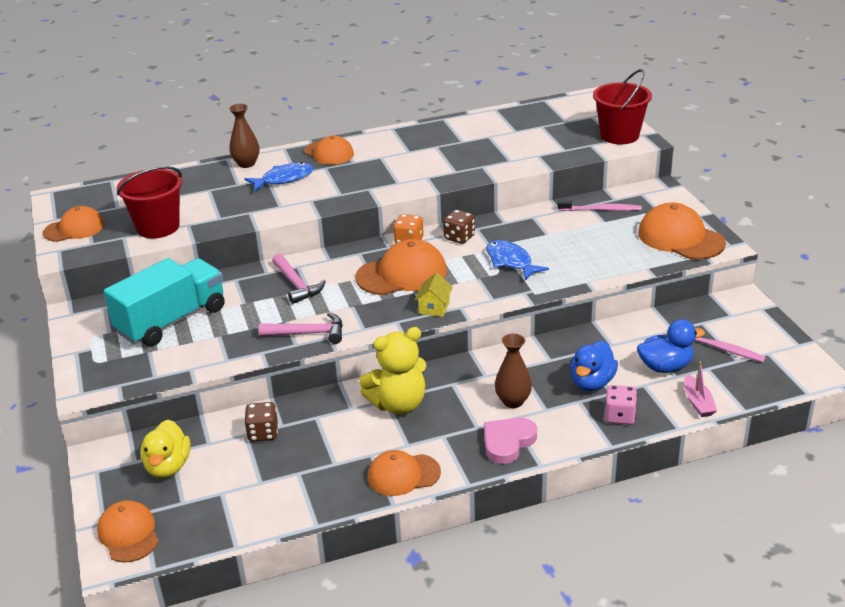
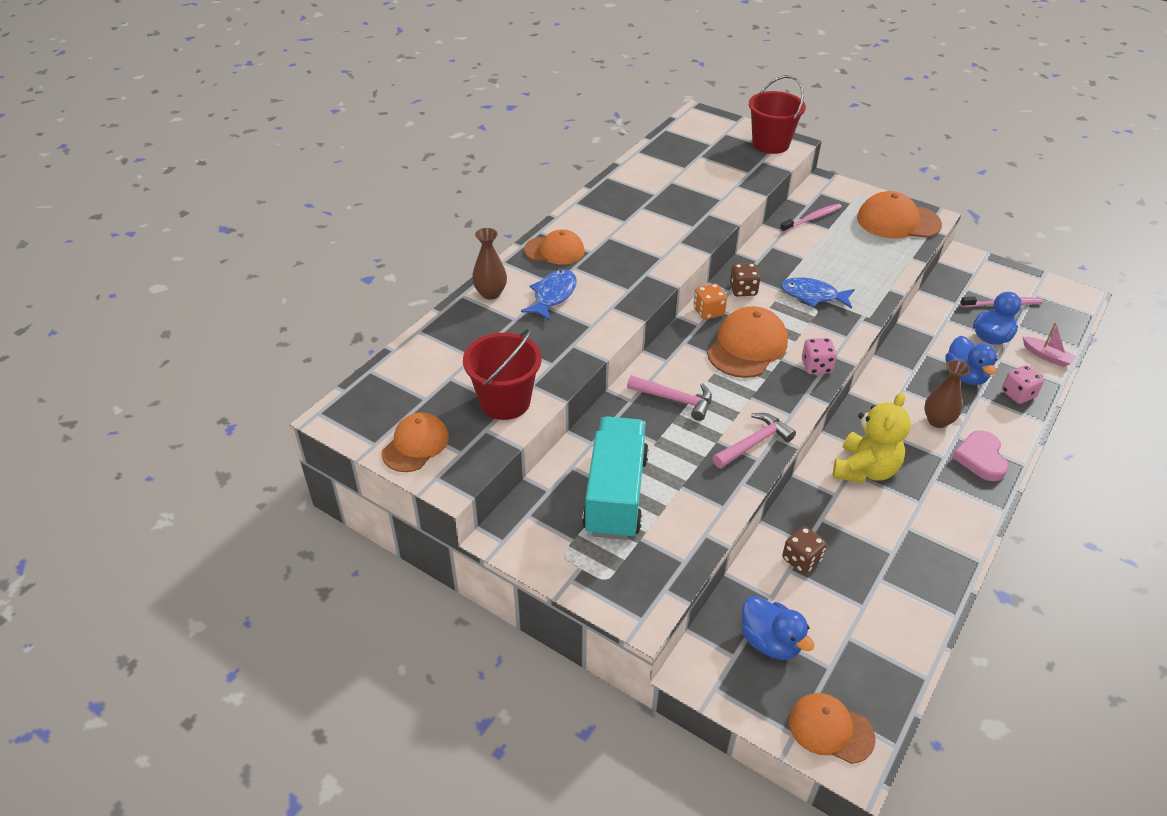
camera: 40 degrees left, 10 degrees up
yellow duck [140,420,191,478] -> blue duck [742,596,815,660]
orange cap [368,450,441,496] -> none
yellow house [415,273,453,317] -> pink dice [802,338,837,374]

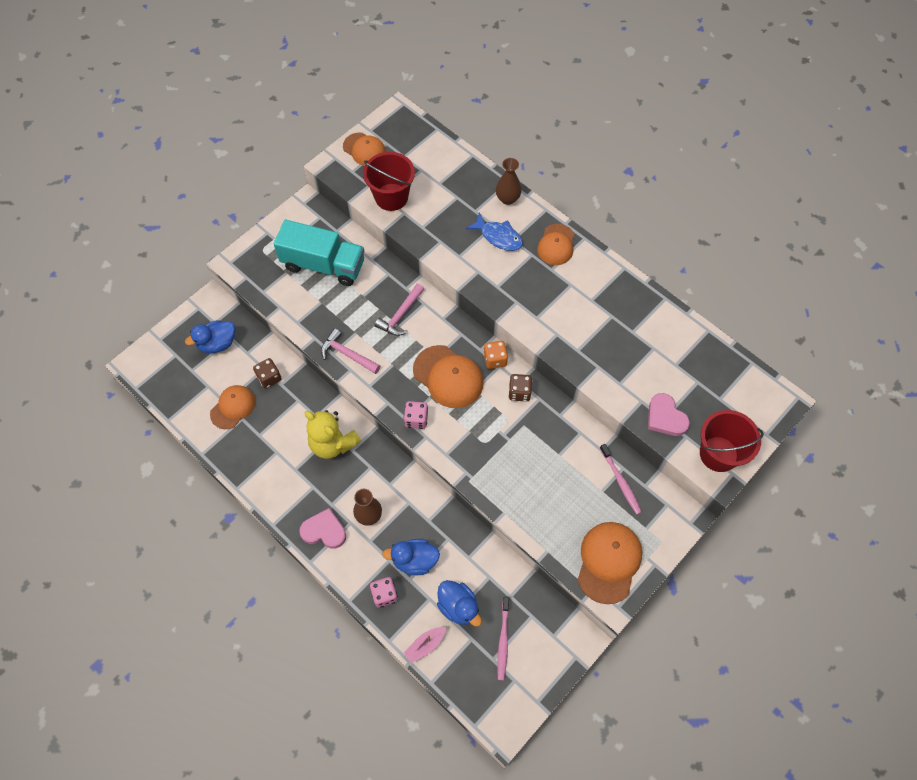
camera: 100 degrees right, 20 degrees up
pink hammer [712,413,796,468] -> pink hammer turned 150 degrees clockwise [321,328,380,374]
blue fish [781,277,855,309] -> none
orange cap [789,693,876,764] -> orange cap moved to [210,385,255,429]
none -> pink heart [648,393,690,436]

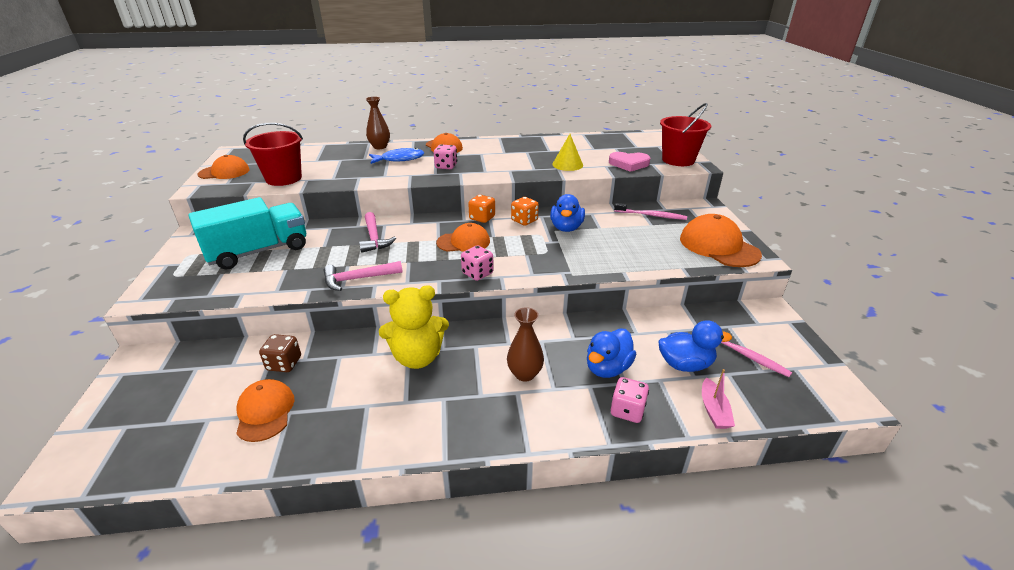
camera: 50 degrees left, 30 degrees down
blue duck [185,320,235,354] -> blue duck moved to [550,194,585,232]
pink heart [299,508,346,549] -> none
orange cap [413,345,484,408] -> orange cap [436,223,490,252], size x0.66
brown dice [508,374,532,402] -> orange dice [511,197,539,226]
none -> pink dice [434,144,457,169]
none -> yellow cone [552,134,583,171]

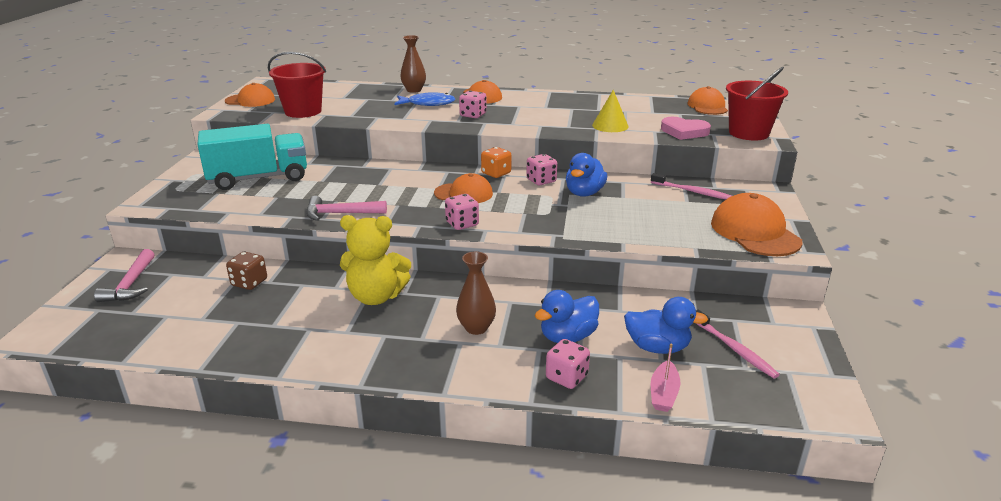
camera: 15 degrees right, 5 degrees down
orange cap [236,379,295,442] -> orange cap moved to [687,86,728,115]
pink hammer [359,212,396,253] -> pink hammer moved to [94,249,155,302]
orange dice [511,197,539,226] -> pink dice [526,154,557,185]

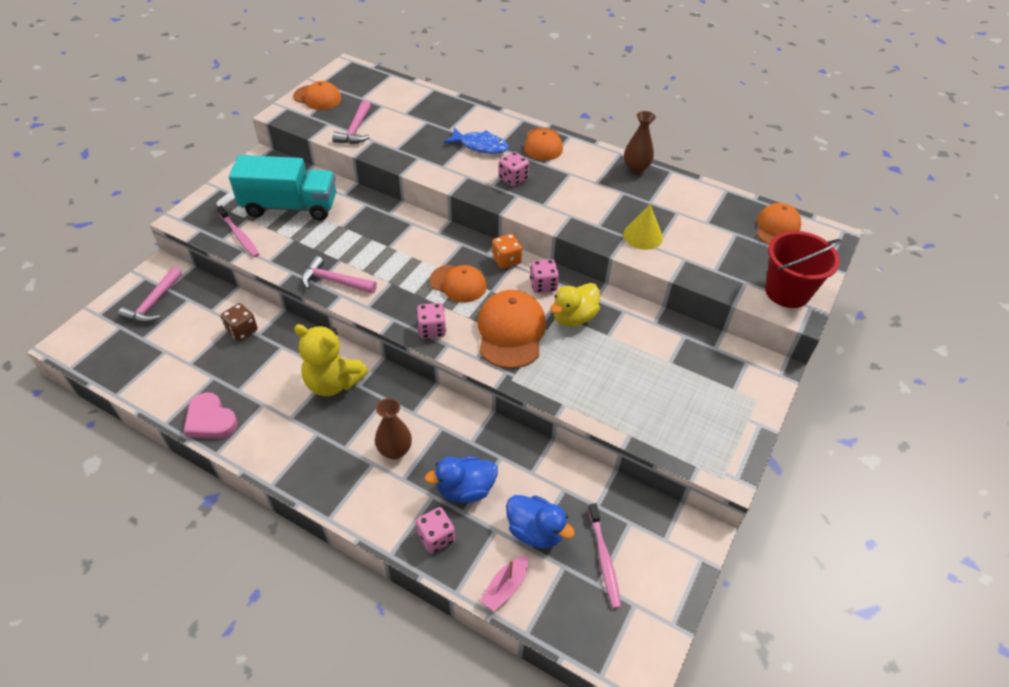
camera: 20 degrees right, 20 degrees up
red bucket [268,52,326,118] -> pink hammer [332,100,371,144]
brown vase [400,35,426,93] -> brown vase moved to [624,111,656,174]
blue duck [566,153,607,197] -> yellow duck [550,283,600,327]
pink toothbrush [651,173,732,199] -> pink toothbrush moved to [217,206,259,257]
pink heart [661,117,711,140] -> pink heart moved to [183,392,238,439]
orange cap [711,193,802,256] -> orange cap moved to [478,290,546,369]

